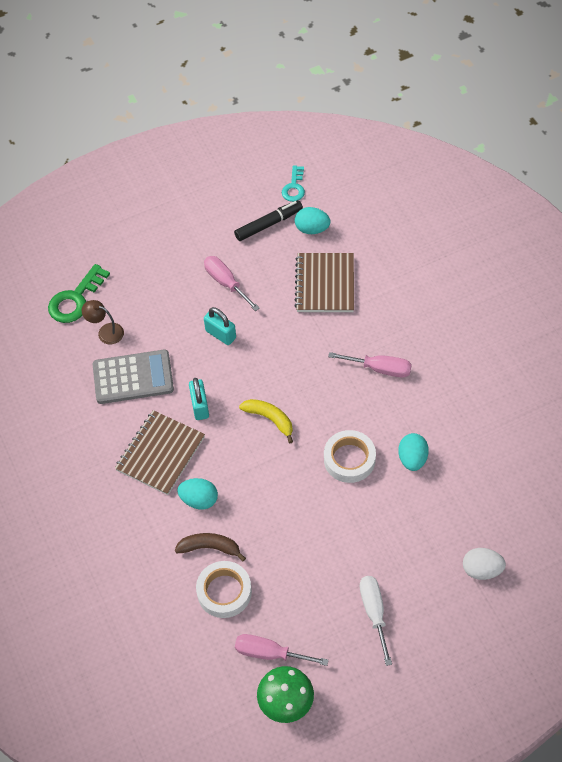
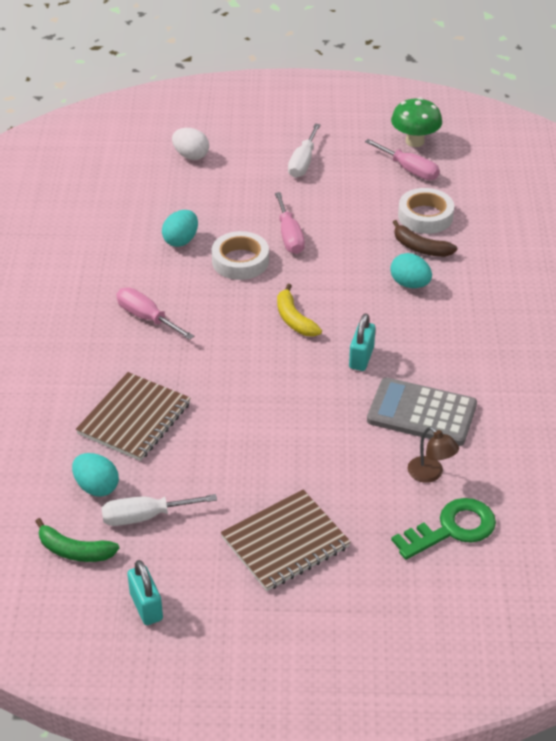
camera: 155 degrees left, 15 degrees down
brown notebook [115,410,205,495] -> brown notebook moved to [221,490,351,591]
pink screwdriver [204,256,260,311] -> pink screwdriver moved to [275,192,305,254]
turquoise padlock [204,307,236,345] -> turquoise padlock moved to [127,560,163,625]
black marker [234,200,303,241] -> white screwdriver [101,494,217,526]
turquoise key [282,165,305,202] -> green banana [35,518,119,562]

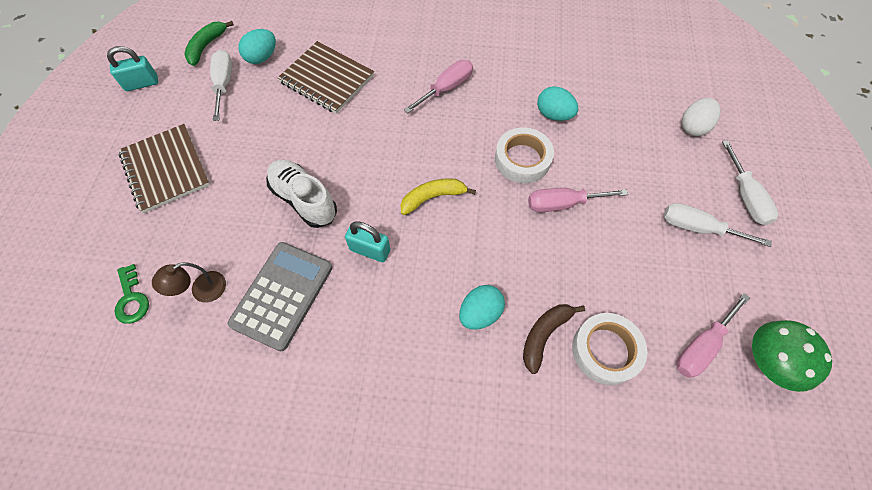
camera: 95 degrees right, 20 degrees up
green key [391,498,496,560] -> green key [114,264,149,324], size x0.63
none -> white shoe [266,160,337,228]
none -> white screwdriver [722,140,778,225]

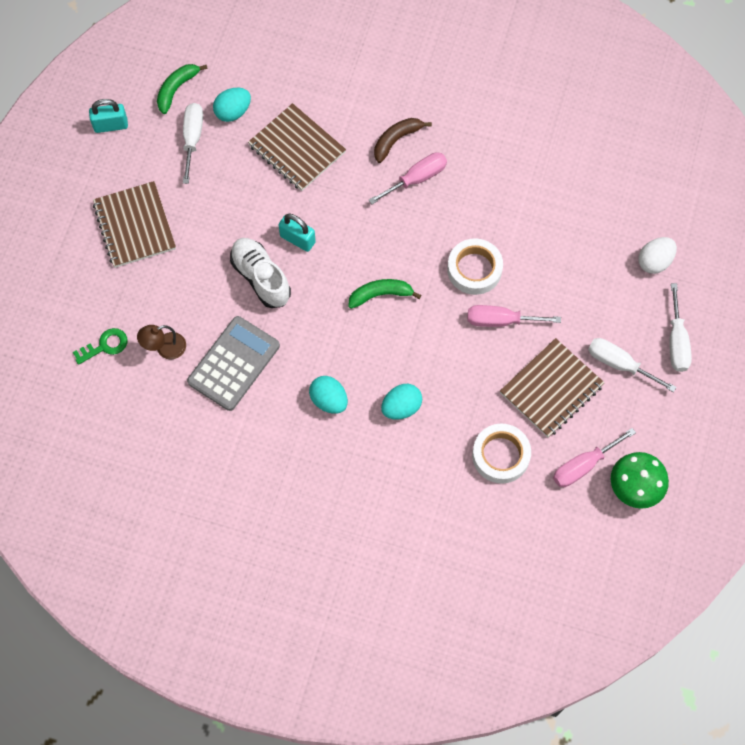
camera: 10 degrees right, 5 degrees up
green key [114,264,149,324] -> green key turned 105 degrees counterclockwise [73,328,127,365]
turquoise padlock [345,221,390,262] -> turquoise padlock moved to [279,213,316,252]
yellow banana [400,178,476,215] -> green banana [348,279,421,309]
brown banana [523,304,585,374] -> brown banana moved to [374,118,432,163]
turquoise egg [537,86,578,121] -> turquoise egg moved to [309,376,348,414]
none -> brown notebook [500,338,605,438]

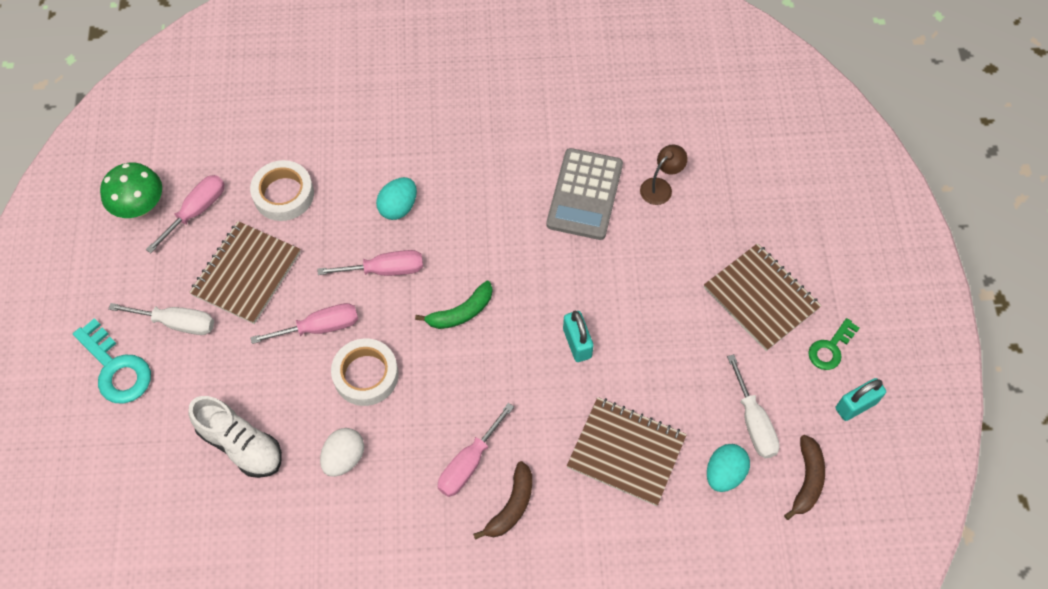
camera: 160 degrees right, 5 degrees down
green key [73,328,127,365] -> green key moved to [808,318,859,370]
green banana [157,64,208,114] -> brown banana [784,435,825,520]
white shoe [230,238,291,308] -> white shoe moved to [188,396,282,478]
turquoise padlock [279,213,316,252] -> turquoise padlock turned 60 degrees clockwise [563,310,594,362]
turquoise egg [309,376,348,414] -> none
white egg [639,237,677,274] -> white egg moved to [320,428,364,477]
white screwdriver [669,283,692,372] -> turquoise key [73,318,151,404]
none -> pink screwdriver [317,250,423,276]

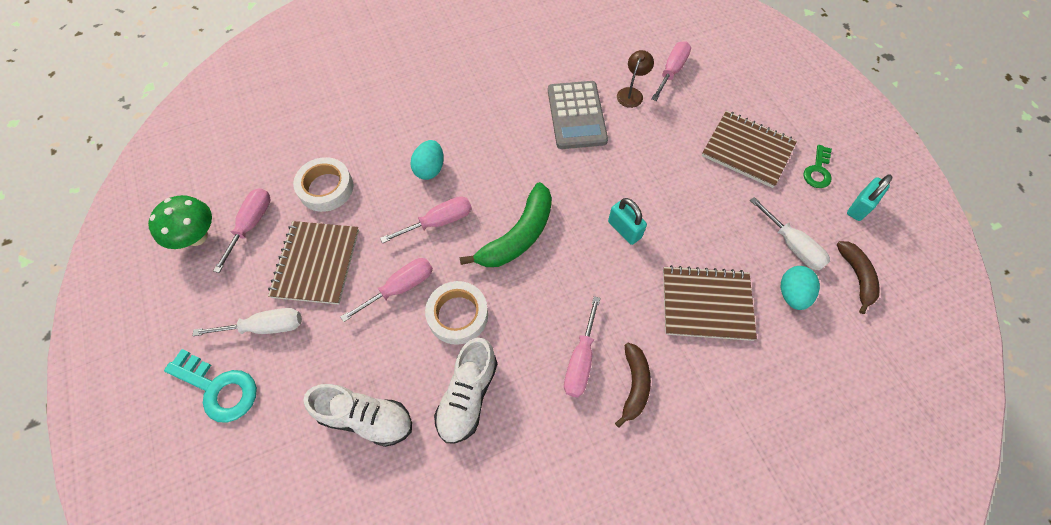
camera: 20 degrees left, 0 degrees up
white egg [320,428,364,477] -> white shoe [434,338,497,443]
green banana [415,281,492,329] -> green banana [460,182,552,267], size x1.60
none -> pink screwdriver [651,41,691,101]

